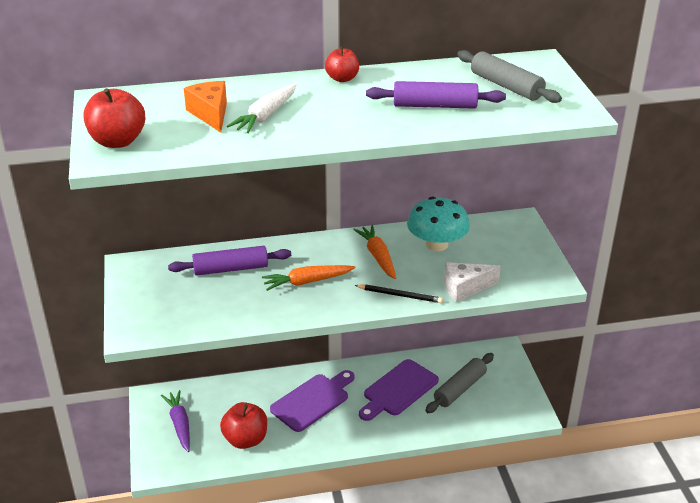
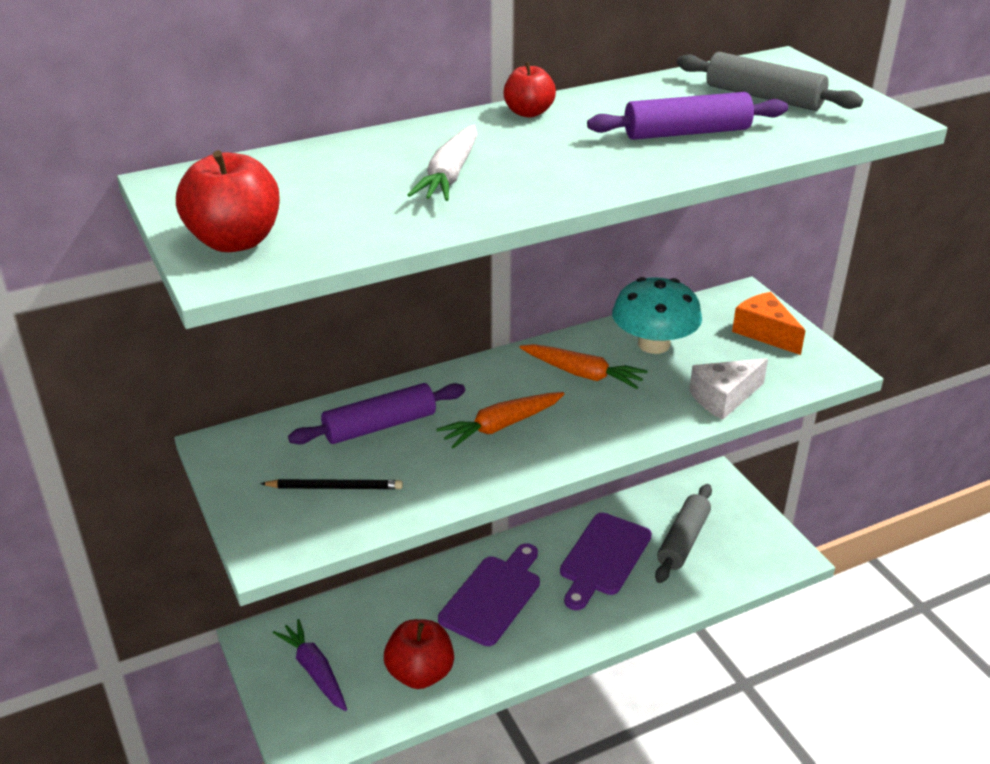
camera: 15 degrees left, 0 degrees up
orange cheese [184,81,227,133] -> orange cheese moved to [732,292,805,355]
orange carrot [353,225,396,279] -> orange carrot turned 150 degrees clockwise [519,344,648,389]
black pencil [355,284,443,303] -> black pencil moved to [260,479,403,489]

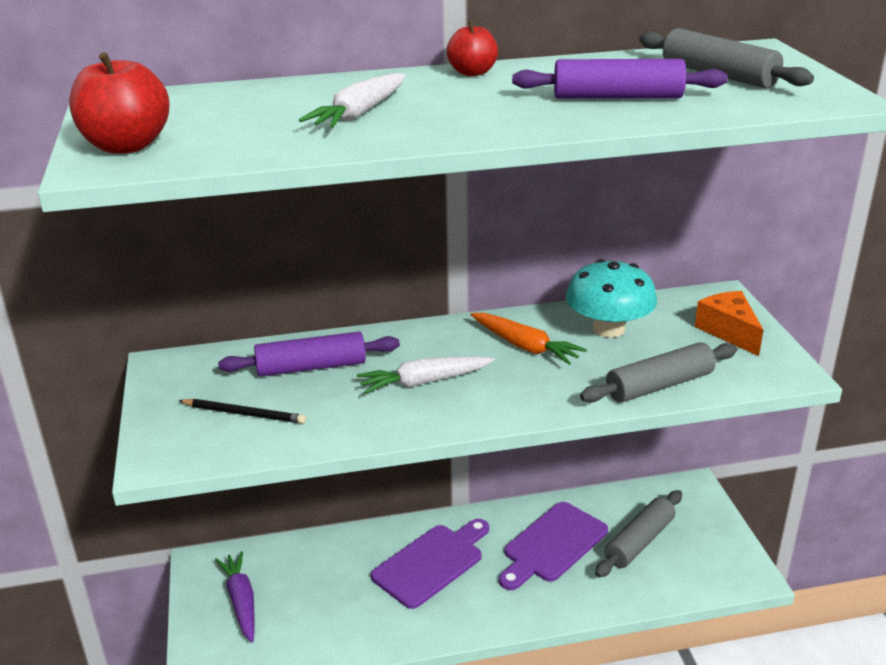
camera: 15 degrees right, 5 degrees down
red apple [384,619,454,689] -> none
orange carrot [436,392,564,449] -> white carrot [357,356,495,394]
white cheese [689,358,768,420] -> grey rolling pin [580,342,738,403]

